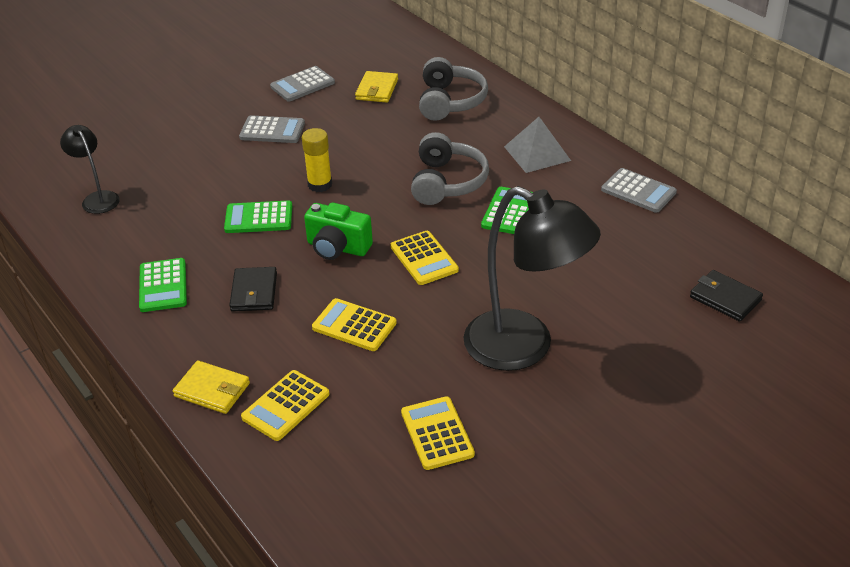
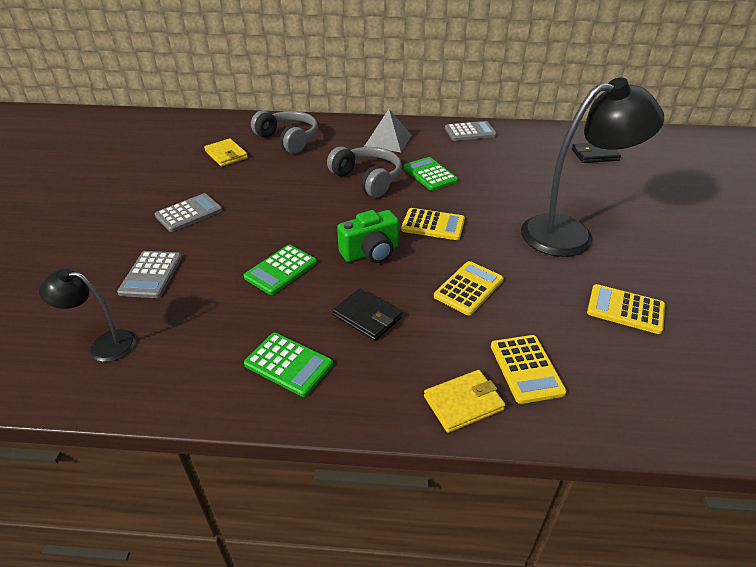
camera: 50 degrees left, 0 degrees up
grey calculator [270,66,335,101] -> grey calculator moved to [117,251,182,298]
yellow glue stick [302,128,332,192] -> none
yellow calculator [312,298,397,351] -> yellow calculator turned 150 degrees clockwise [434,261,504,315]

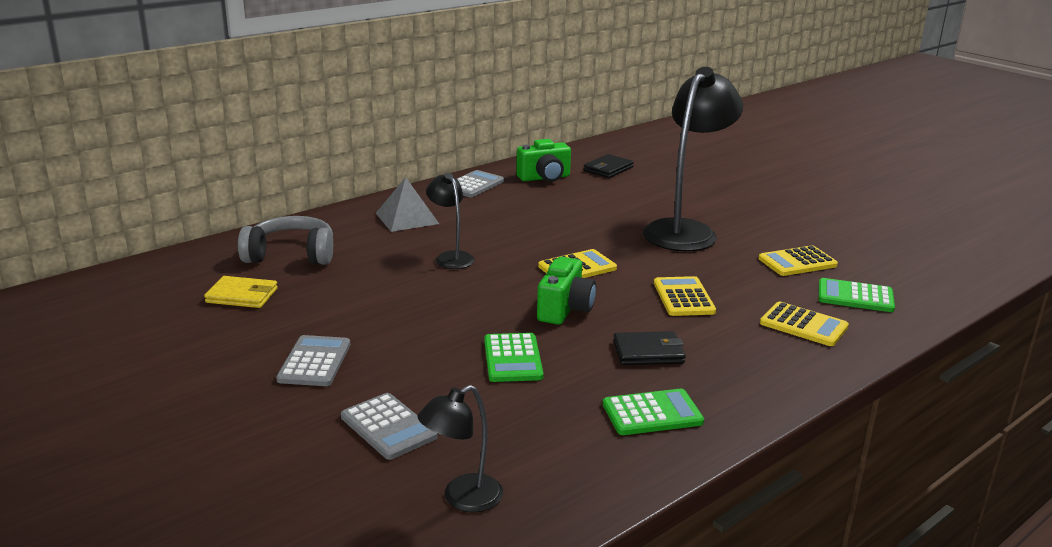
camera: 45 degrees left, 15 degrees down
grey headphones [327,147,402,197] -> black lamp [426,173,475,269]
green calculator [404,157,458,191] -> green calculator moved to [818,278,895,312]
yellow wallet [424,370,505,433] -> none
none -> green camera [516,139,571,182]

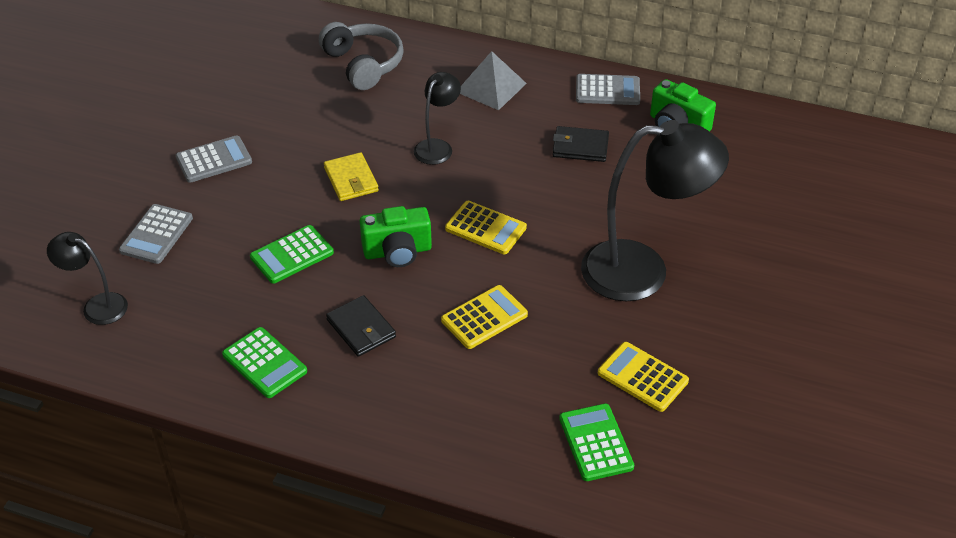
camera: 60 degrees right, 20 degrees up
yellow wallet [204,276,278,308] -> yellow wallet moved to [324,152,379,201]
black wallet [584,154,634,178] -> black wallet moved to [553,126,609,162]
yellow calculator [760,301,849,346] -> none

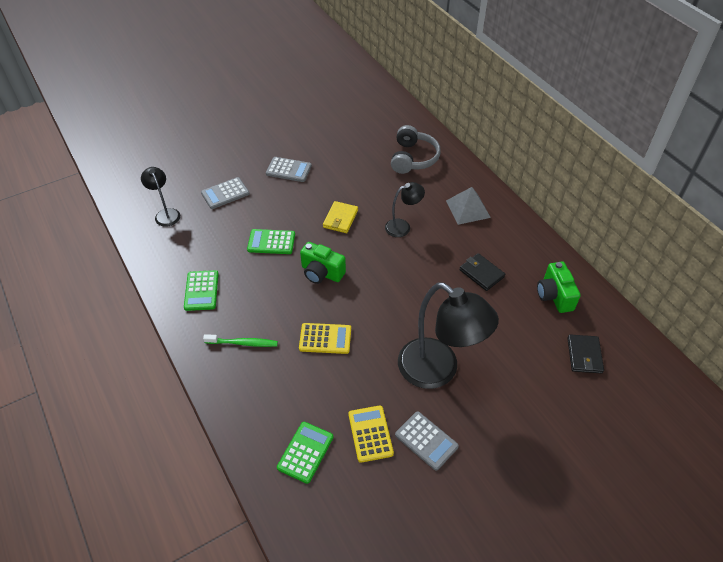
camera: 40 degrees right, 5 degrees up
black wallet [326,295,396,357] -> black wallet moved to [567,334,604,373]
yellow calculator [445,201,527,254] -> none
grey calculator [576,74,640,105] -> grey calculator moved to [395,411,459,471]
none -> green toothbrush [203,334,278,347]

